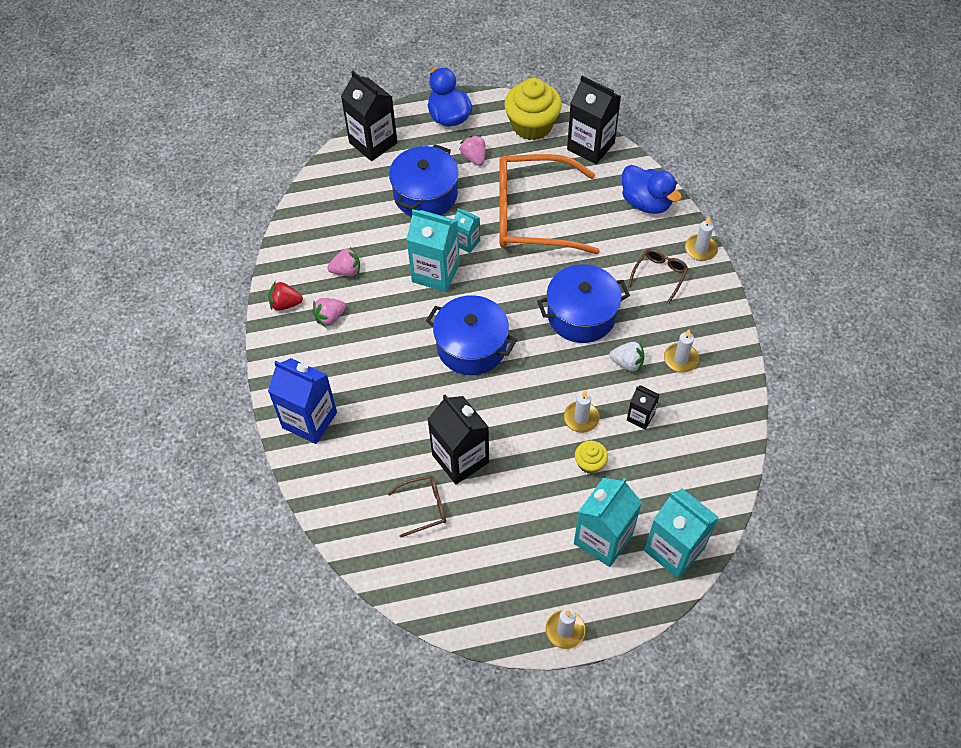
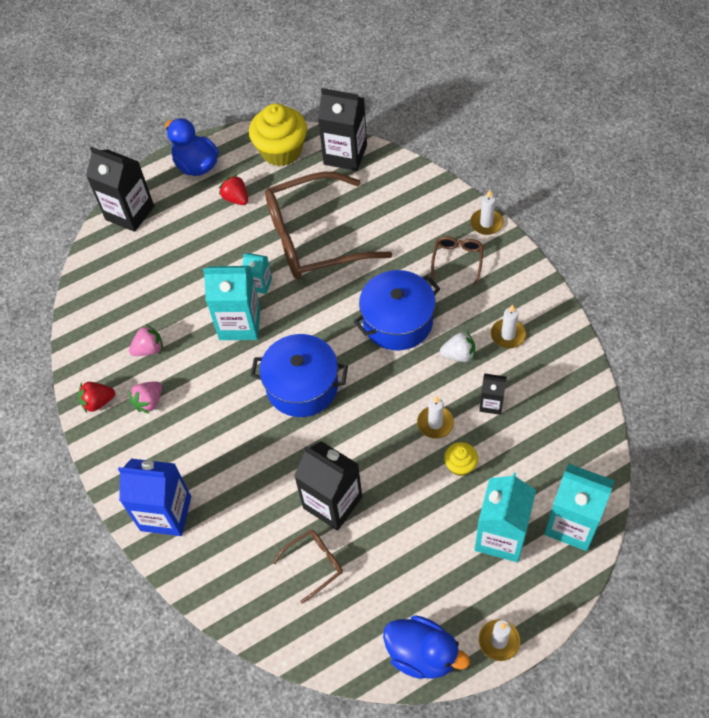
camera: 15 degrees left, 0 degrees up
blue pot [389,144,458,217] -> none
pink strawberry [459,135,486,166] -> red strawberry [219,174,248,205]
orange glasses [500,154,600,254] -> brown glasses [265,171,392,279]
blue duck [622,165,682,214] -> blue duck moved to [383,615,470,679]

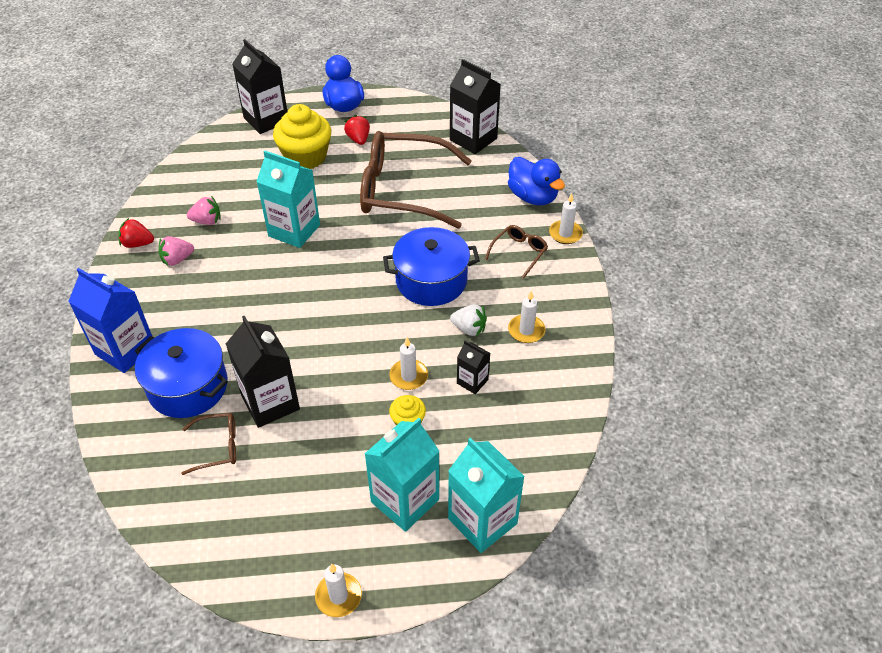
camera: 20 degrees right, 10 degrees down
turquoise carton [242,253,272,294] -> none
yellow cupcake [249,103,307,167] -> yellow cupcake moved to [273,104,331,169]
blue pot [250,334,348,417] -> blue pot moved to [135,328,228,418]
blue duck [383,615,470,679] -> blue duck moved to [508,157,565,205]

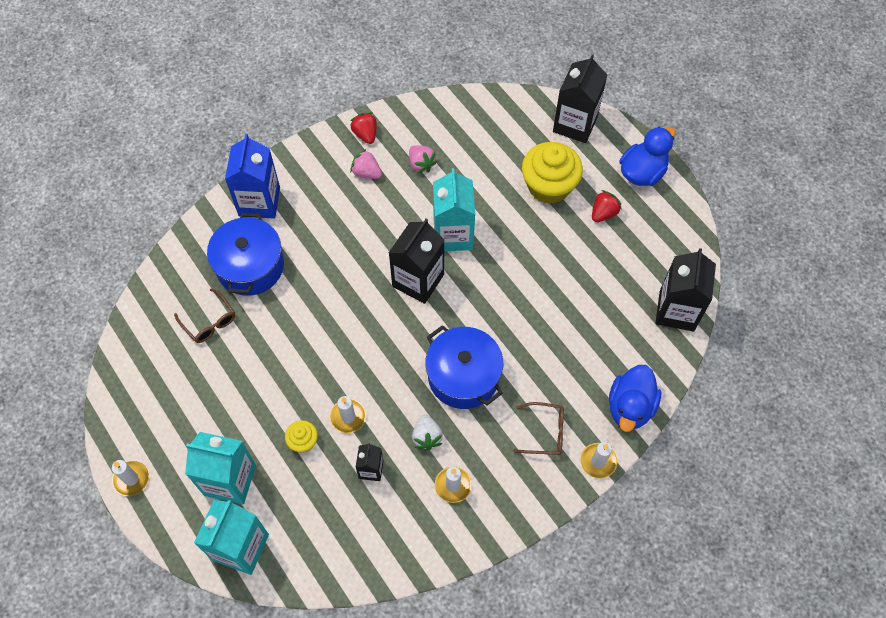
camera: 60 degrees right, 15 degrees up
black carton [226,316,300,428] -> black carton moved to [389,219,444,304]
brown glasses [360,131,472,229] -> none

